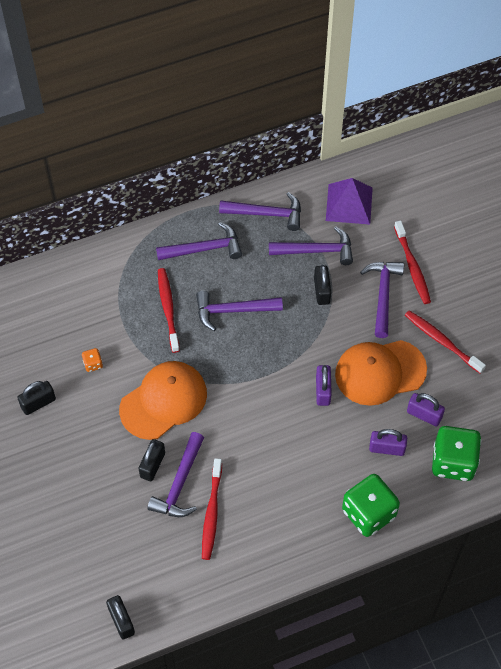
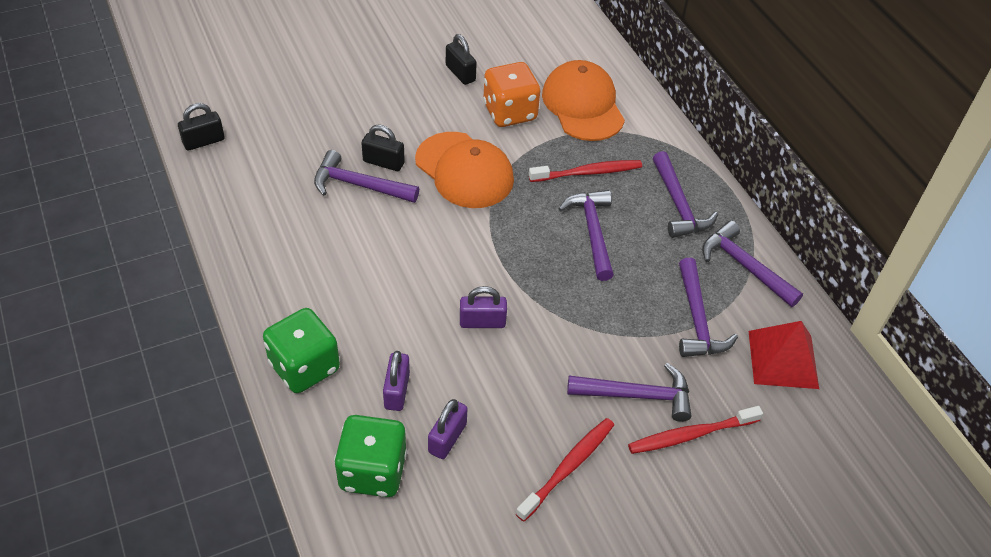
camera: 85 degrees right, 10 degrees down
orange dice [82,348,103,372] -> orange dice [483,62,540,127], size x2.35
red toothbrush [202,458,222,560] -> none
purple hammer [219,192,301,231] -> purple hammer turned 135 degrees clockwise [702,220,803,307]
black padlock [314,265,331,305] -> none
purple pyramid [326,178,373,225] -> red pyramid [748,321,819,389]
orange cap [335,340,427,406] -> orange cap moved to [542,60,625,141]

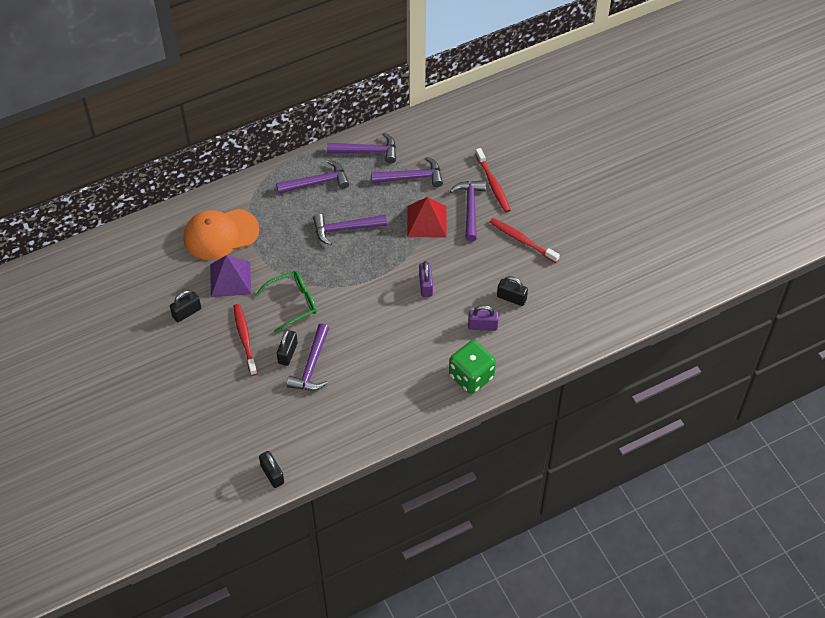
camera: 90 degrees left, 5 degrees up
green dice [334,415,407,497] -> none
orange cap [415,132,514,208] -> green glasses [255,271,317,333]
purple padlock [428,399,467,459] -> black padlock [497,276,528,306]
orange dice [483,62,540,127] -> purple pyramid [210,255,251,297]
red toothbrush [529,160,642,182] -> red toothbrush moved to [233,304,257,376]
purple hammer [702,220,803,307] -> purple hammer turned 135 degrees counterclockwise [327,133,396,163]
red pyramid [748,321,819,389] -> red pyramid moved to [407,197,447,237]

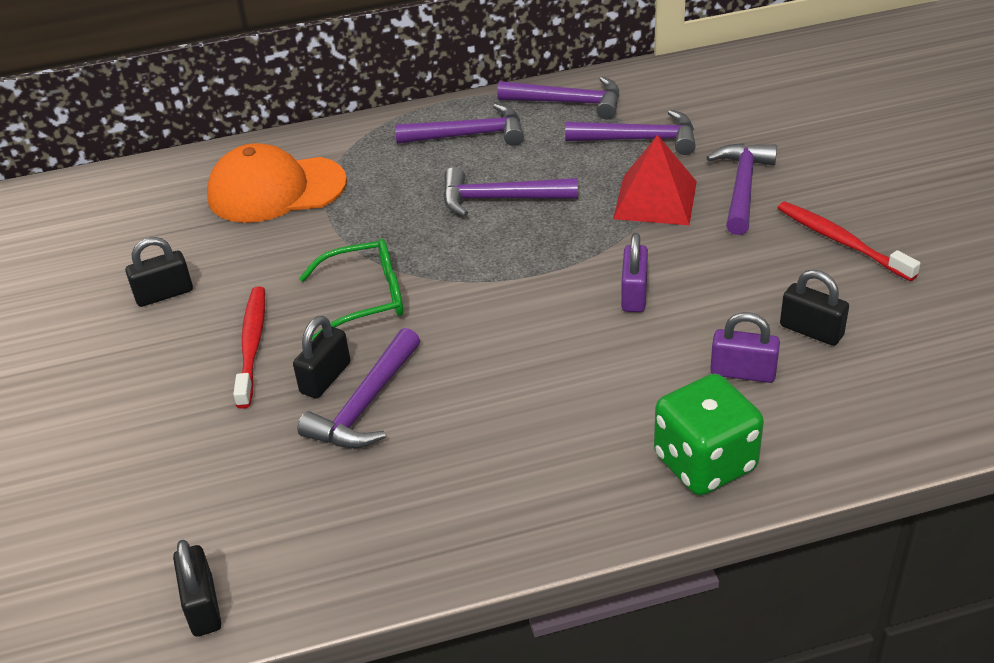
camera: 15 degrees right, 15 degrees down
purple pyramid [210,255,251,297] -> none
red toothbrush [475,148,511,213] -> none

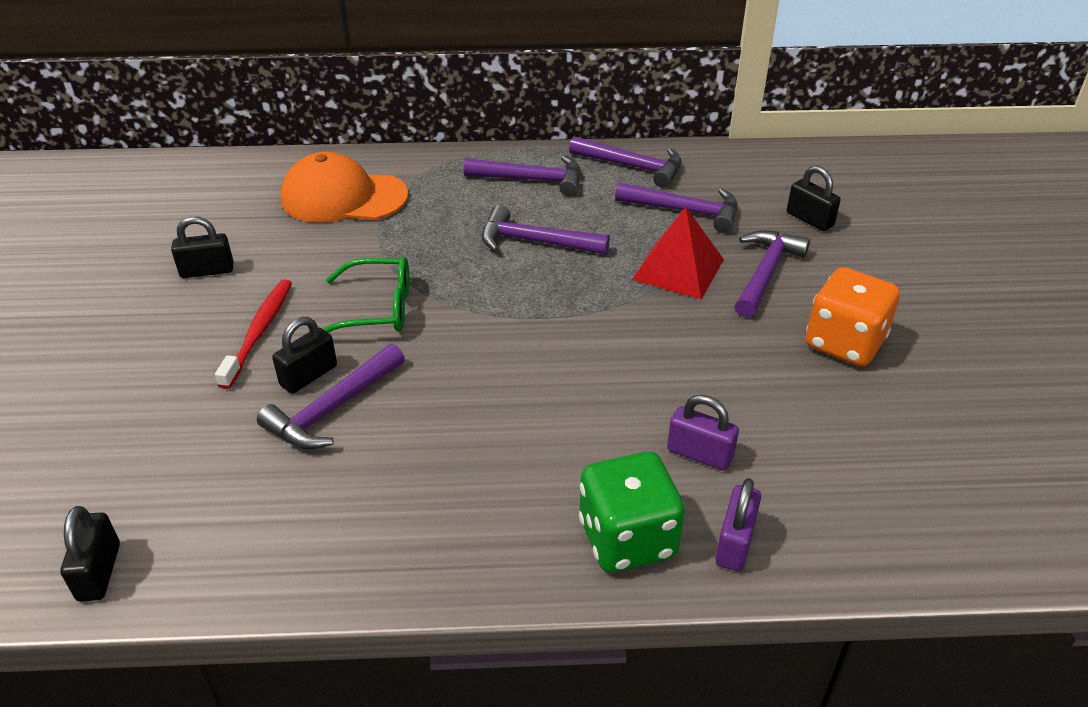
camera: 10 degrees right, 0 degrees up
purple padlock [621,233,648,312] -> purple padlock moved to [715,478,761,571]
red toothbrush [778,202,921,281] -> orange dice [806,267,900,366]
black padlock [780,270,849,346] -> black padlock moved to [787,165,841,231]

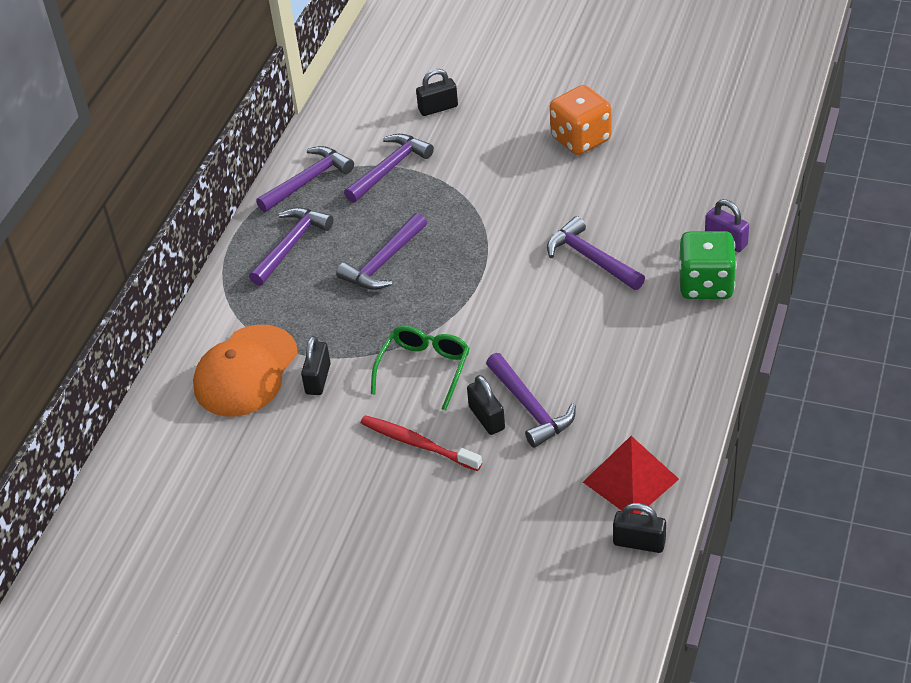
camera: 65 degrees left, 5 degrees up
black padlock [171,216,233,278] -> black padlock moved to [301,336,331,395]
red pyramid [632,207,724,299] -> red pyramid moved to [583,436,679,514]
purple padlock [667,395,739,471] -> none
purple hammer [735,230,810,318] -> purple hammer moved to [547,216,645,290]

